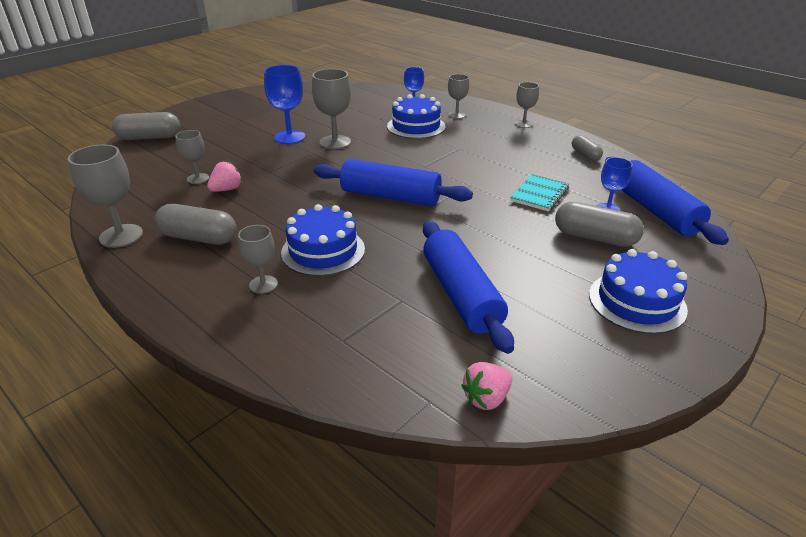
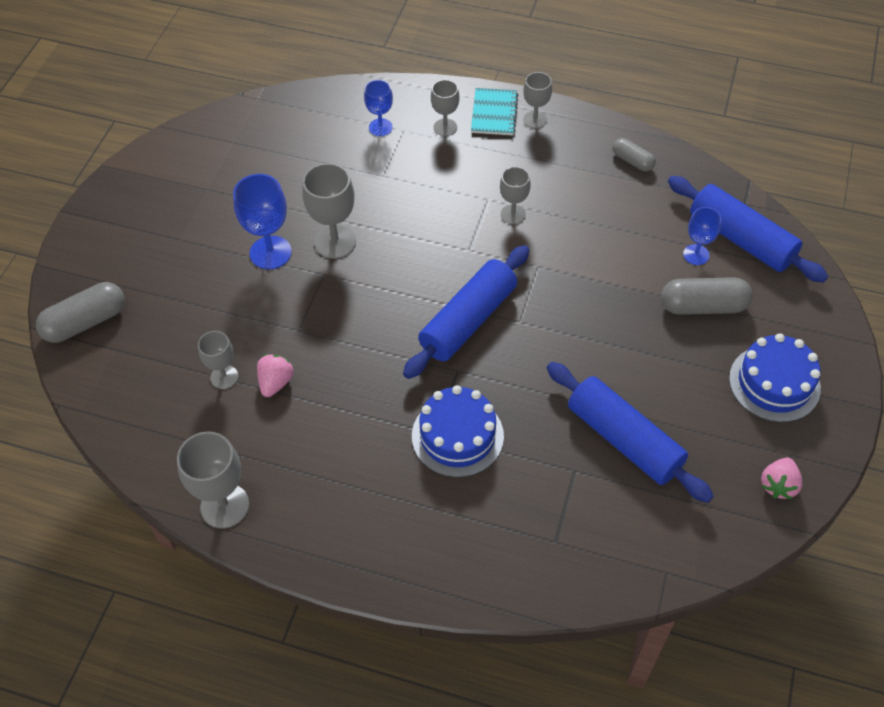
camera: 25 degrees left, 20 degrees up
grey capsule [154,204,236,245] -> none
grey goblet [238,225,278,294] -> grey goblet moved to [500,167,531,224]
blue rolling pin [314,159,473,206] -> blue rolling pin turned 45 degrees counterclockwise [403,245,529,379]
blue cake [387,94,446,139] -> none
pink strawberry [461,362,512,410] -> pink strawberry moved to [761,458,803,499]
turquoise notebook [510,174,569,212] -> turquoise notebook moved to [471,88,518,135]

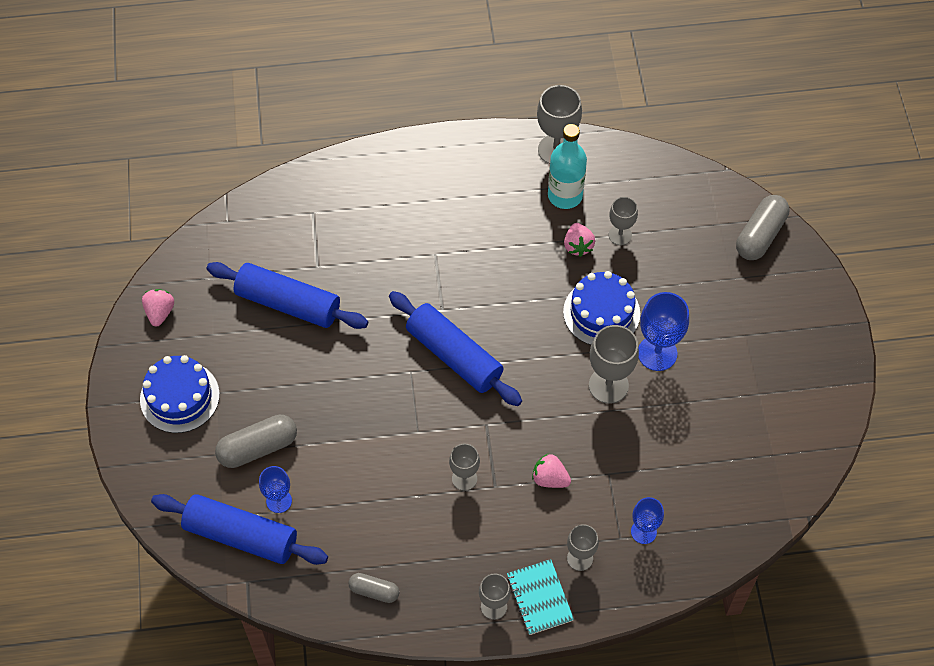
camera: 155 degrees right, 5 degrees up
blue rolling pin [403,245,529,379] -> blue rolling pin turned 60 degrees counterclockwise [389,291,522,406]
blue cake [412,385,504,478] -> blue cake moved to [563,271,640,345]
none -> pink strawberry [532,454,571,488]
none -> turquoise bottle [548,124,587,209]

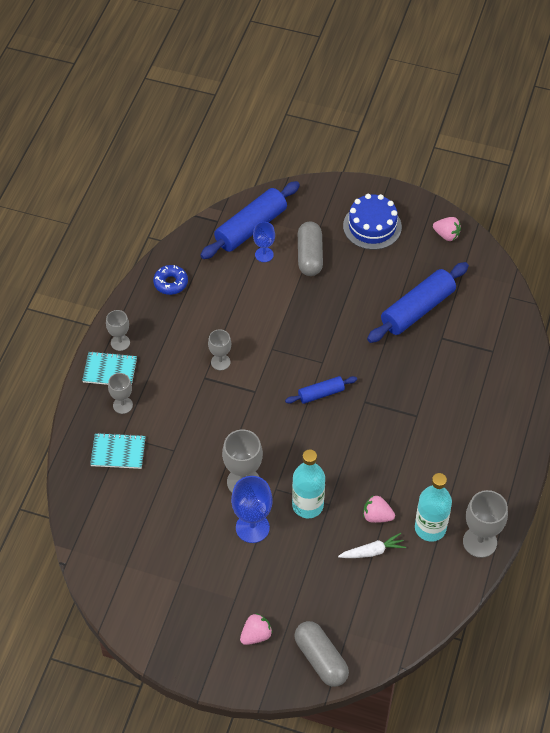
camera: 115 degrees right, 5 degrees down
grey capsule [348,573,399,603] -> blue donut [153,265,188,295]
blue rolling pin [389,291,522,406] -> blue rolling pin [285,376,357,404], size x0.53
pink strawberry [532,454,571,488] -> pink strawberry moved to [240,613,272,645]
blue cake [563,271,640,345] -> turquoise bottle [292,449,325,518]
grey goblet [609,197,638,245] -> white carrot [338,533,406,558]
blue goblet [631,497,664,544] -> turquoise notebook [90,433,146,469]

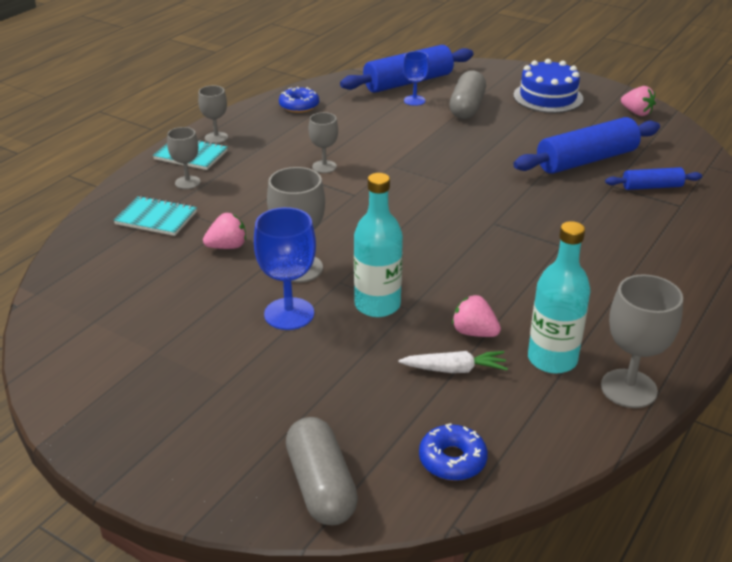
camera: 15 degrees right, 20 degrees down
pink strawberry [240,613,272,645] -> pink strawberry moved to [203,213,246,249]
blue rolling pin [285,376,357,404] -> blue rolling pin moved to [605,167,702,190]
none -> blue donut [419,423,488,481]

